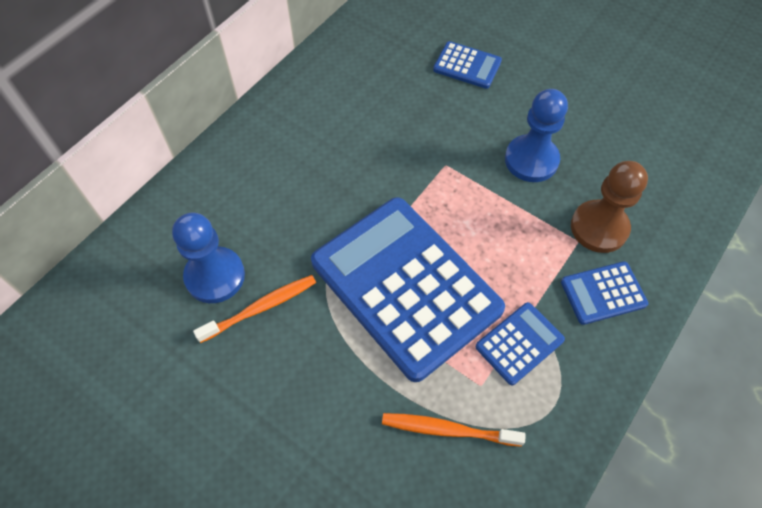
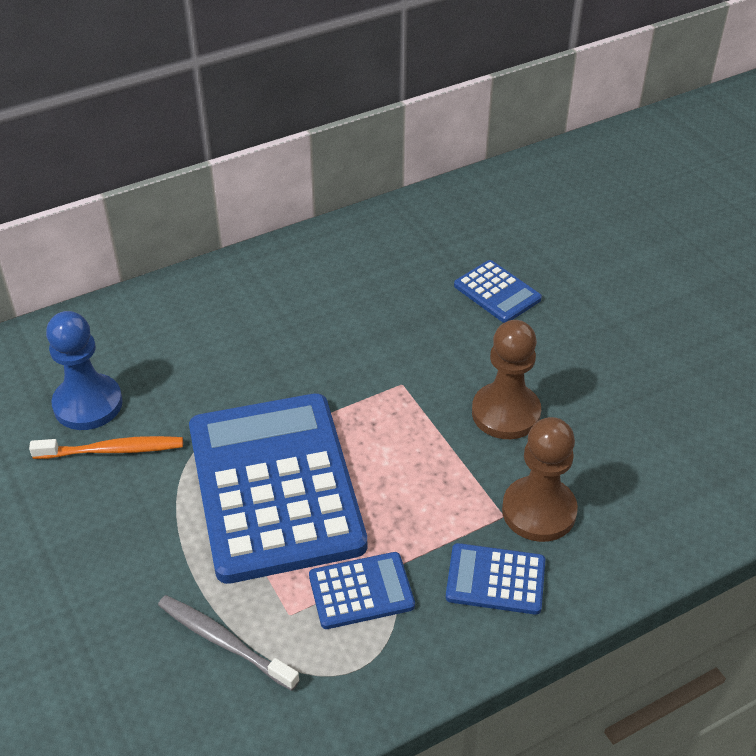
camera: 25 degrees right, 15 degrees down
orange toothbrush [382,413,526,447] -> grey toothbrush [158,595,299,691]
blue pawn [505,89,568,182] -> brown pawn [472,320,541,439]

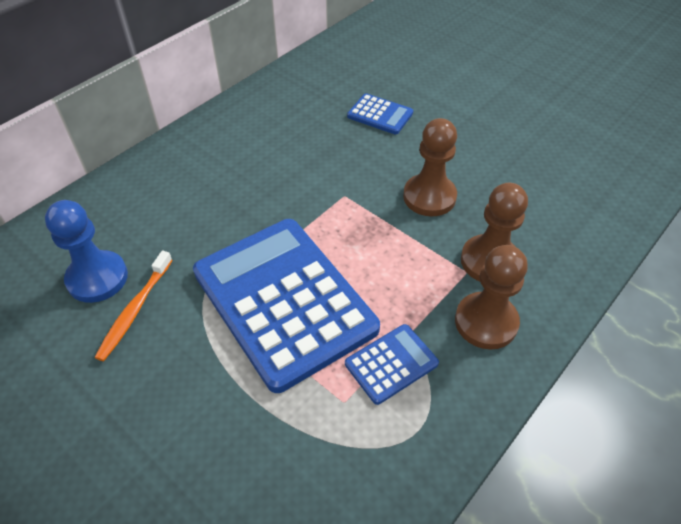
camera: 20 degrees left, 5 degrees up
orange toothbrush [29,436,183,459] -> orange toothbrush turned 135 degrees clockwise [95,251,172,361]
grey toothbrush [158,595,299,691] -> none
blue calculator [446,543,545,615] -> brown pawn [455,245,528,350]

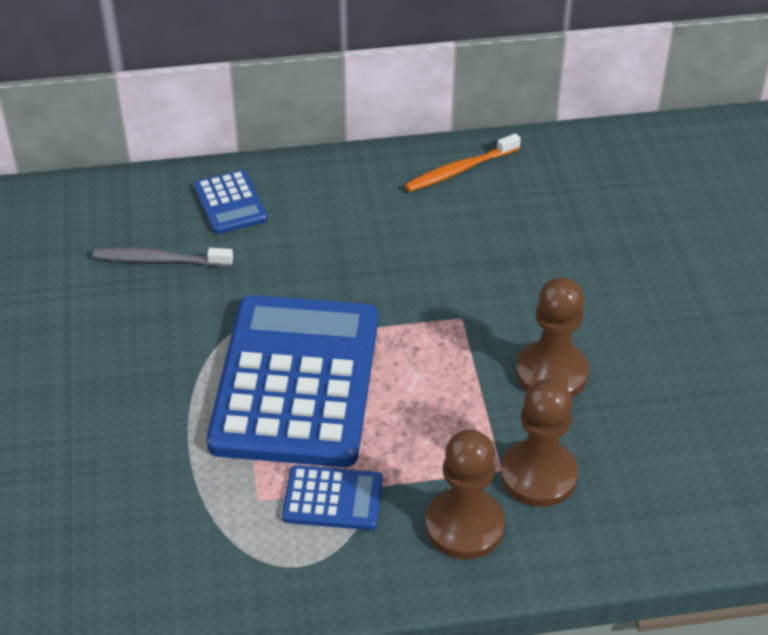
camera: 40 degrees right, 5 degrees down
blue pawn [45,200,128,303] -> grey toothbrush [93,248,233,267]
orange toothbrush [95,251,172,361] -> orange toothbrush moved to [405,133,521,192]
blue calculator [347,93,413,134] -> blue calculator moved to [194,170,268,234]

